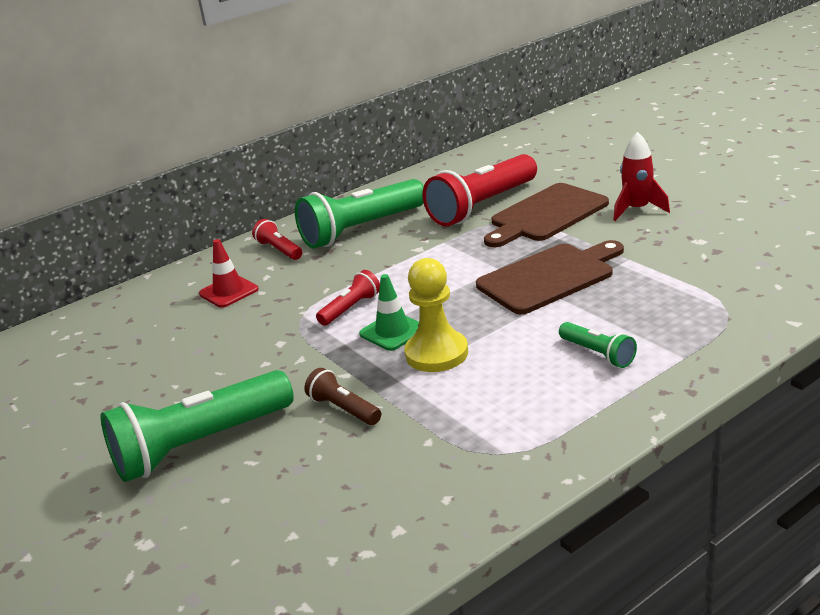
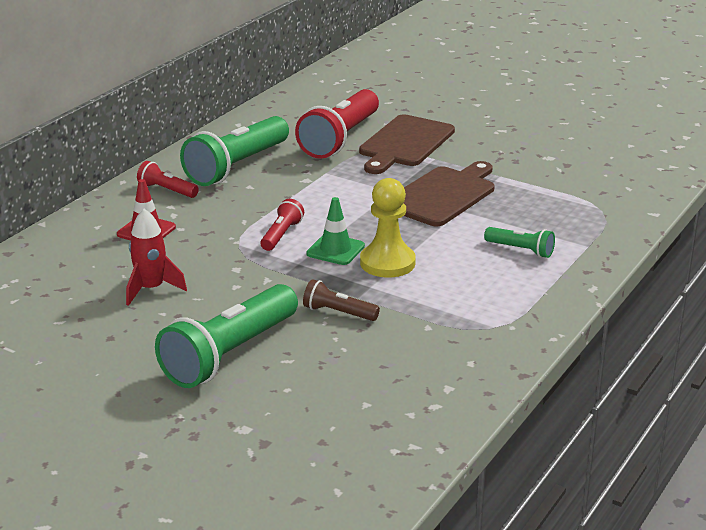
camera: 25 degrees left, 0 degrees up
red rocket [613,132,670,221] -> red rocket moved to [126,209,187,306]

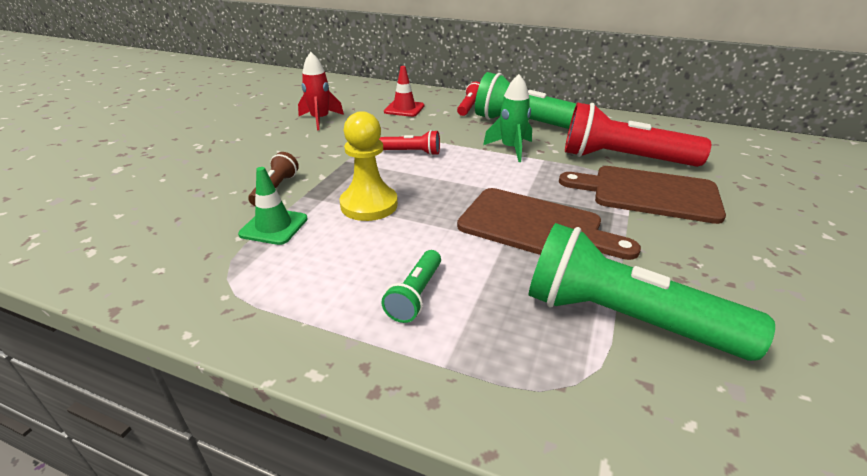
camera: 80 degrees right, 5 degrees up
green flashlight [155,284,298,388] -> green flashlight moved to [529,223,775,361]
green traffic cone [306,197,365,265] -> green traffic cone moved to [238,167,308,245]
none -> green rocket [483,74,532,162]

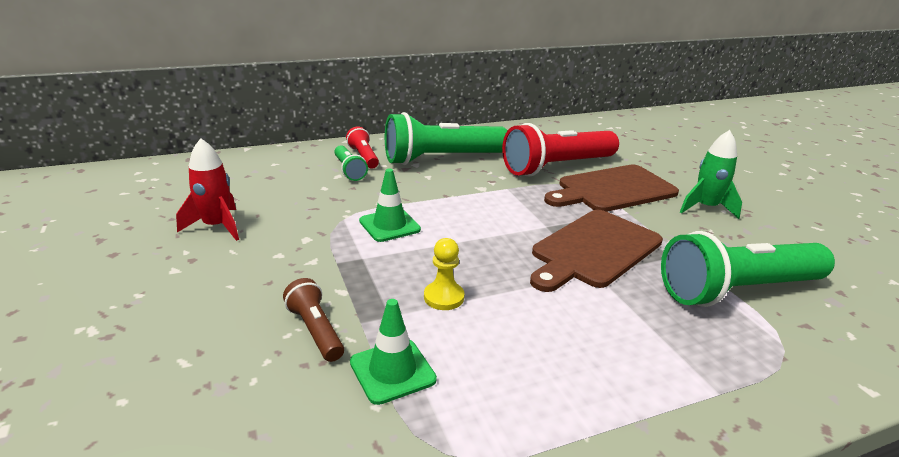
camera: 45 degrees left, 5 degrees down
yellow pawn [340,111,398,221] -> yellow pawn [424,238,464,310], size x0.59
red flashlight [379,130,440,156] -> green traffic cone [359,169,421,242]
green flashlight [381,250,441,323] -> green flashlight moved to [334,145,368,181]
red traffic cone [384,66,424,117] -> none
brown cutting board [457,188,641,260] -> brown cutting board turned 150 degrees clockwise [530,210,663,292]
green rocket [483,74,532,162] -> green rocket moved to [680,130,742,219]

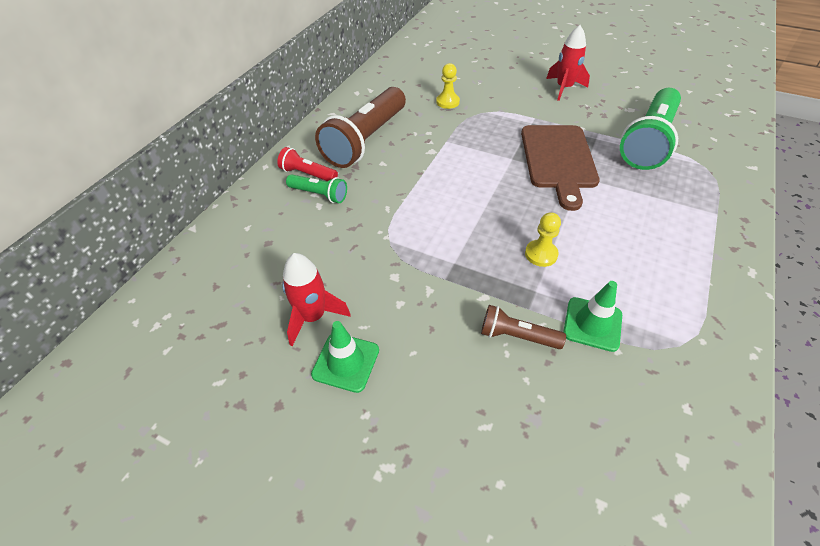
camera: 40 degrees left, 20 degrees up
green traffic cone [359,169,421,242] -> green traffic cone moved to [311,321,379,393]
green flashlight [385,112,508,165] -> brown flashlight [315,87,406,168]
red flashlight [502,123,619,177] -> yellow pawn [436,63,460,109]
brown cutting board [544,164,679,212] -> none
green rocket [680,130,742,219] -> red rocket [546,25,590,101]

